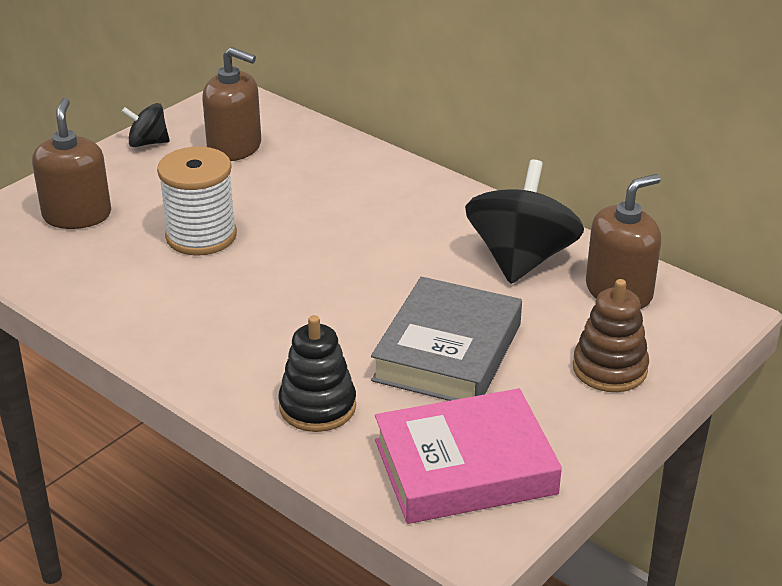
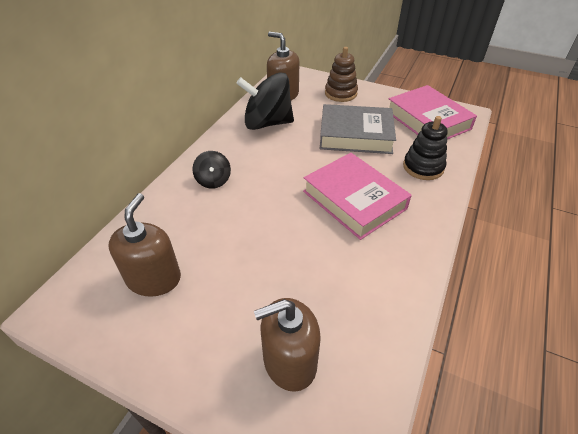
camera: 105 degrees left, 10 degrees up
black spinning top [121,103,170,147] -> black spinning top moved to [192,151,231,189]
white spool [157,147,237,255] -> none
none -> pink book [303,153,412,240]

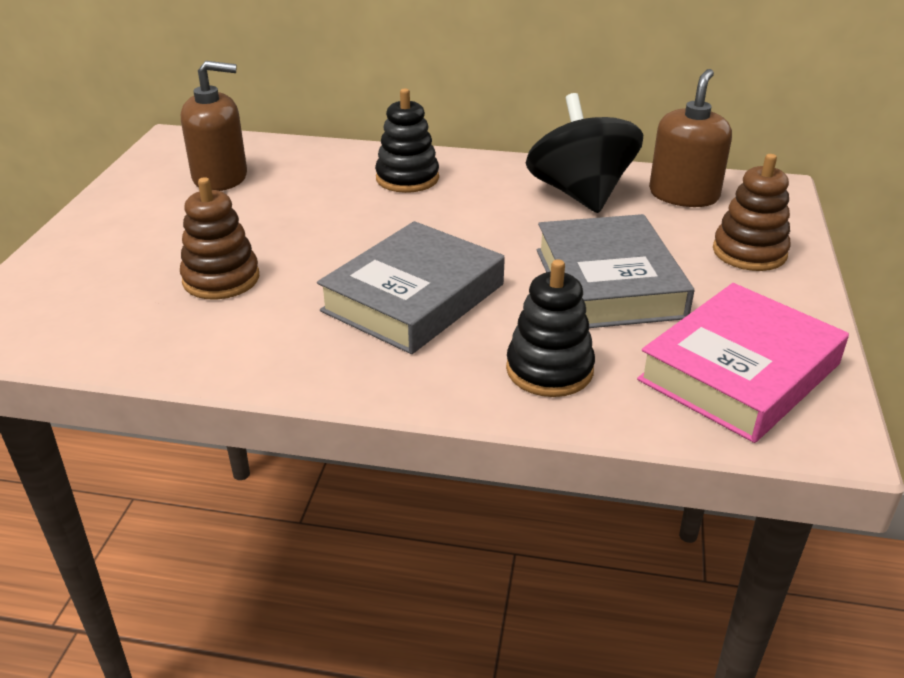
camera: 75 degrees right, 10 degrees down
black spinning top [192,151,231,189] -> black stacking toy [375,88,439,193]
brown soap dispenser [254,298,321,392] -> none
pink book [303,153,412,240] -> grey book [317,221,505,354]
none -> brown stacking toy [180,177,259,300]

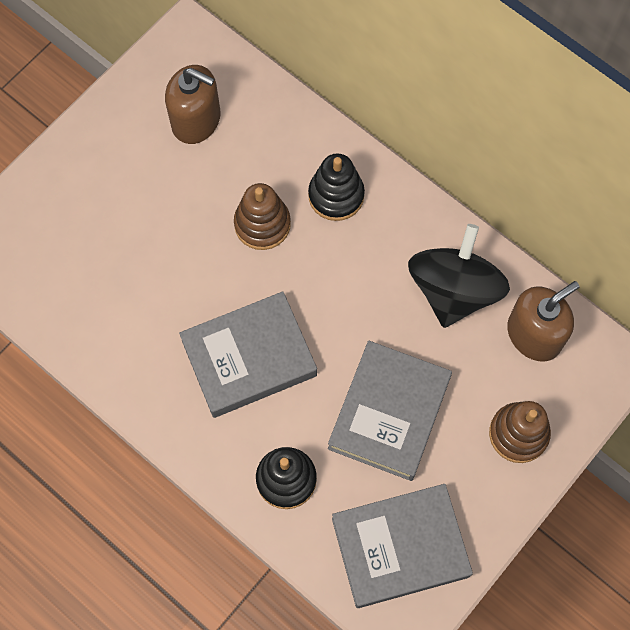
camera: 30 degrees right, 35 degrees up
brown stacking toy [180,177,259,300] -> brown stacking toy moved to [234,183,291,250]
pink book [637,283,849,443] -> grey book [332,484,473,608]

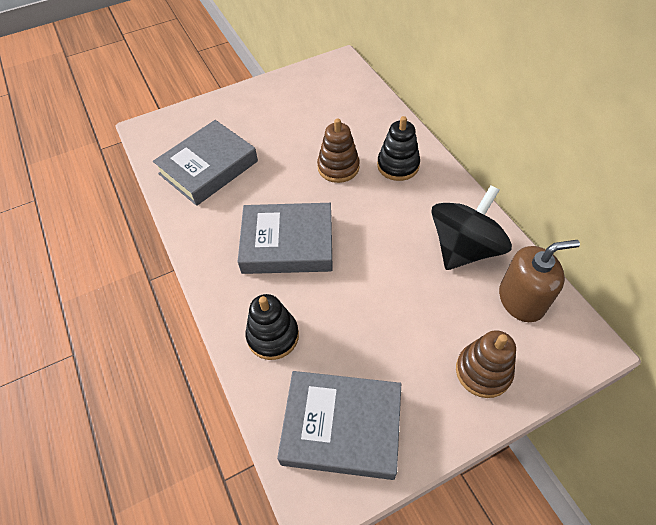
camera: 25 degrees right, 15 degrees down
brown soap dispenser [165,65,220,144] -> none
grey book [328,341,452,481] -> grey book moved to [153,120,258,206]

